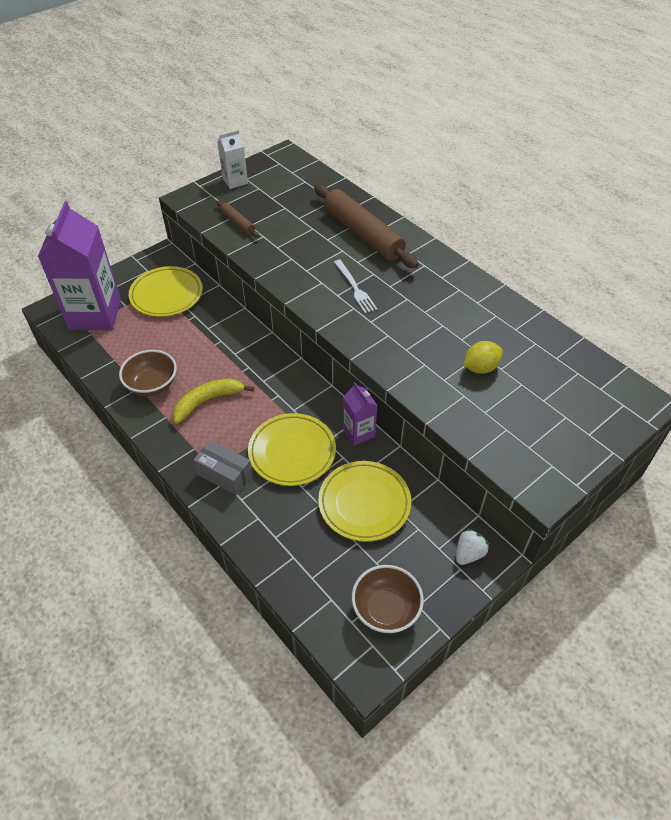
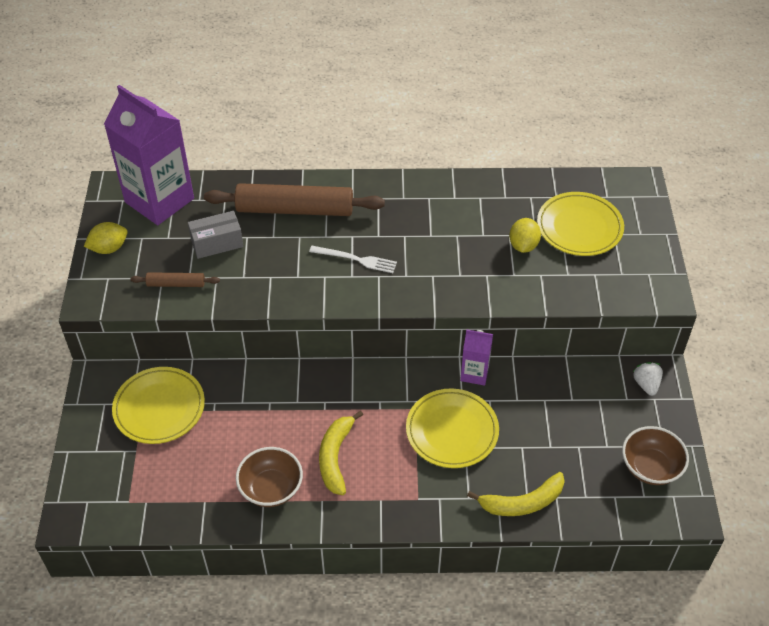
camera: 50 degrees left, 0 degrees up
purple carton [38,201,121,330] -> purple carton moved to [104,85,194,225]
grey box [193,440,253,496] -> grey box moved to [188,211,243,259]
white carton [217,130,248,189] -> yellow lemon [84,222,128,254]
yellow plate [318,461,411,542] -> yellow plate moved to [537,192,624,256]
none -> yellow banana [467,472,565,516]

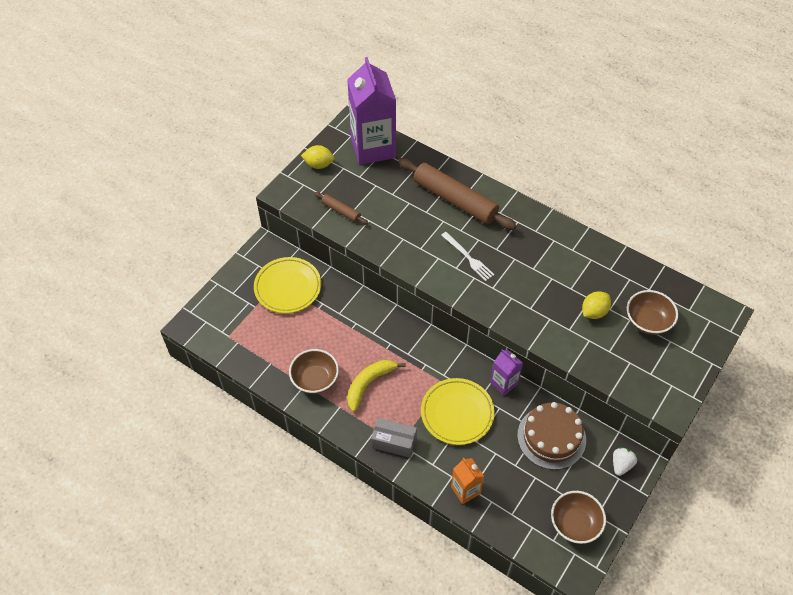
camera: 35 degrees right, 5 degrees up
grey box [188,211,243,259] -> grey box moved to [371,418,417,458]
yellow banana [467,472,565,516] -> orange carton [451,458,484,504]
yellow plate [537,192,624,256] -> brown bowl [627,290,678,335]
none -> brown cake [517,402,586,470]

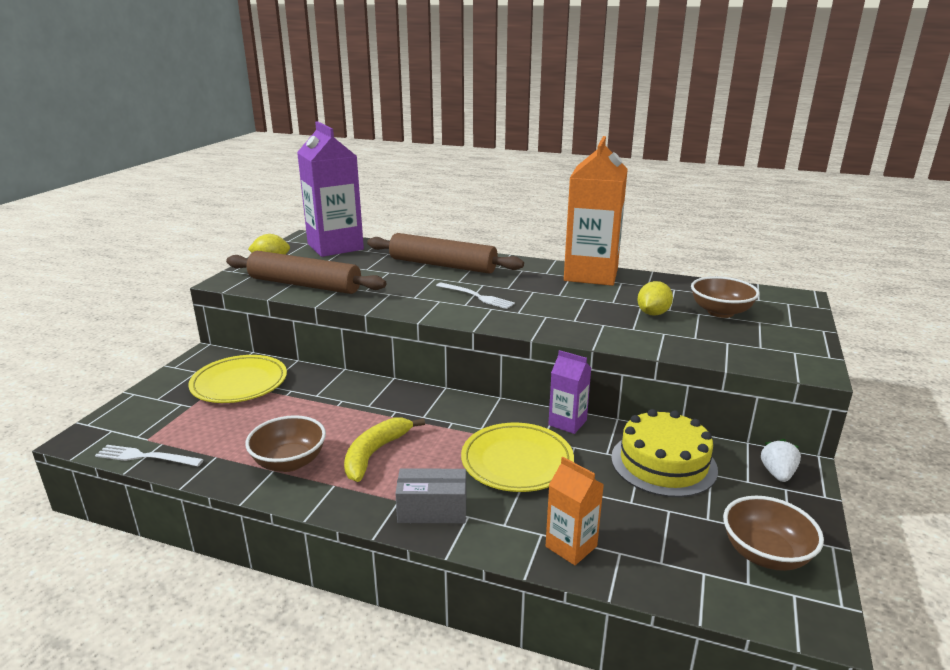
camera: 15 degrees left, 30 degrees down
brown rolling pin [314,192,368,225] -> brown rolling pin [226,251,386,294], size x2.14
brown cake [517,402,586,470] -> yellow cake [611,409,718,497]
none -> white fork [95,445,204,466]
none -> orange carton [564,136,628,286]

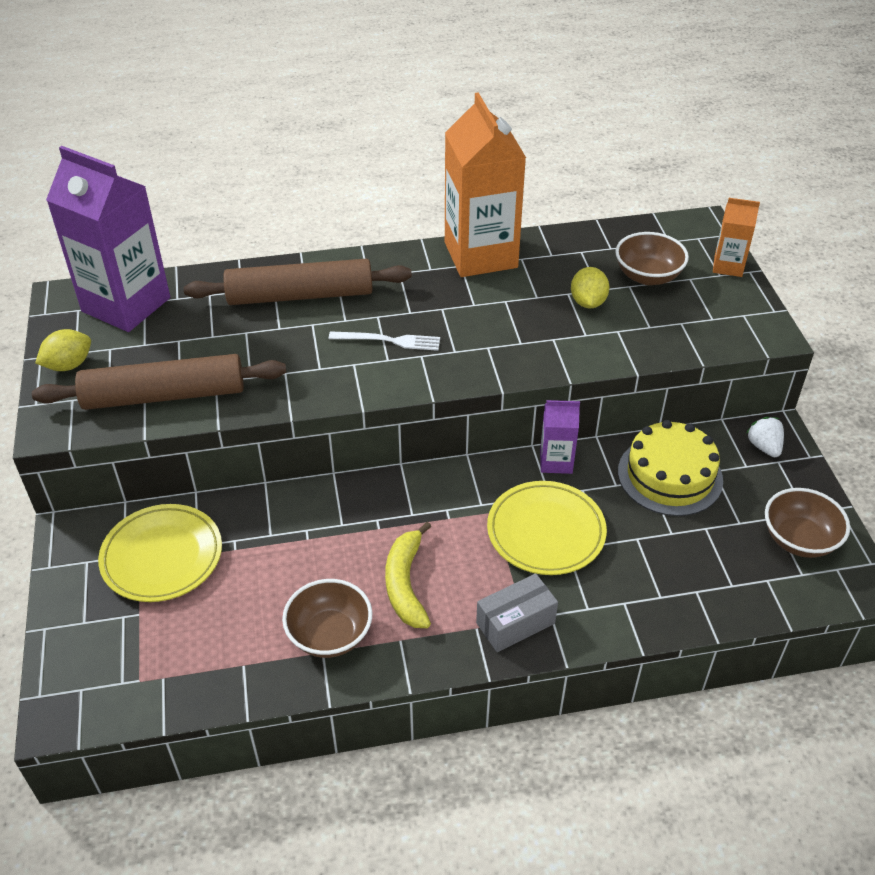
camera: 30 degrees left, 20 degrees up
white fork [95,445,204,466] -> none
orange carton [546,457,604,565] -> orange carton moved to [713,198,760,277]

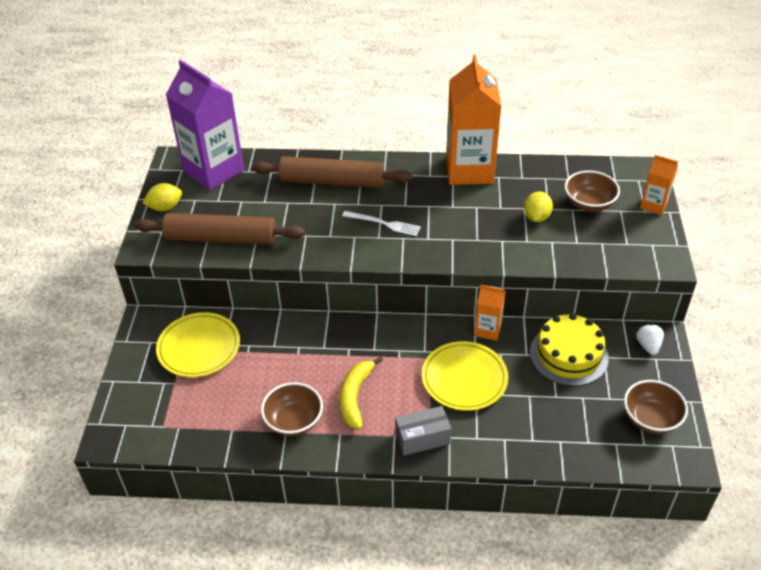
camera: 15 degrees right, 0 degrees up
purple carton [540,400,580,474] -> orange carton [474,285,506,341]

